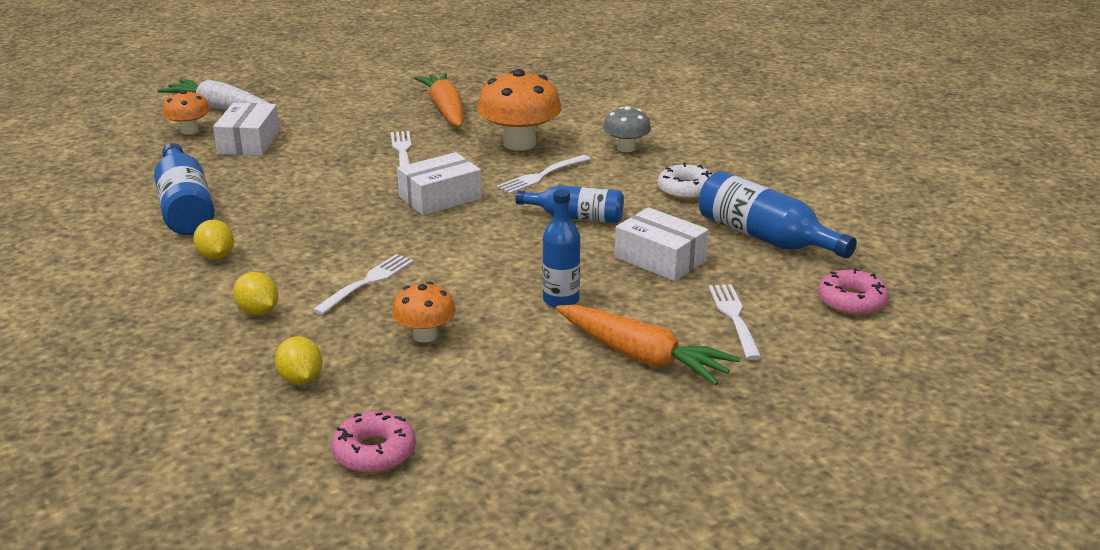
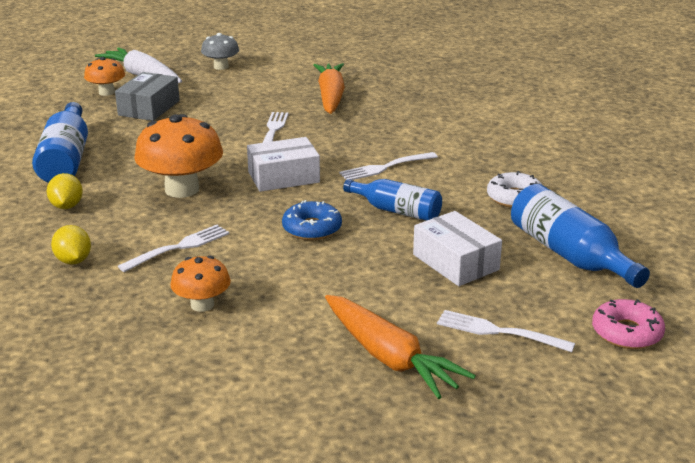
camera: 15 degrees right, 0 degrees up
white box [213,103,280,156] -> grey box [115,72,180,121]
yellow lemon [275,336,323,385] -> none
pink donut [331,411,416,473] -> none
orange mushroom [477,69,562,151] -> orange mushroom moved to [134,114,223,198]
blue bottle [542,189,580,308] -> none
grey mushroom [603,106,651,152] -> grey mushroom moved to [201,33,239,70]
white fork [709,284,762,360] -> white fork turned 75 degrees counterclockwise [437,310,575,352]
none -> blue donut [282,200,342,240]

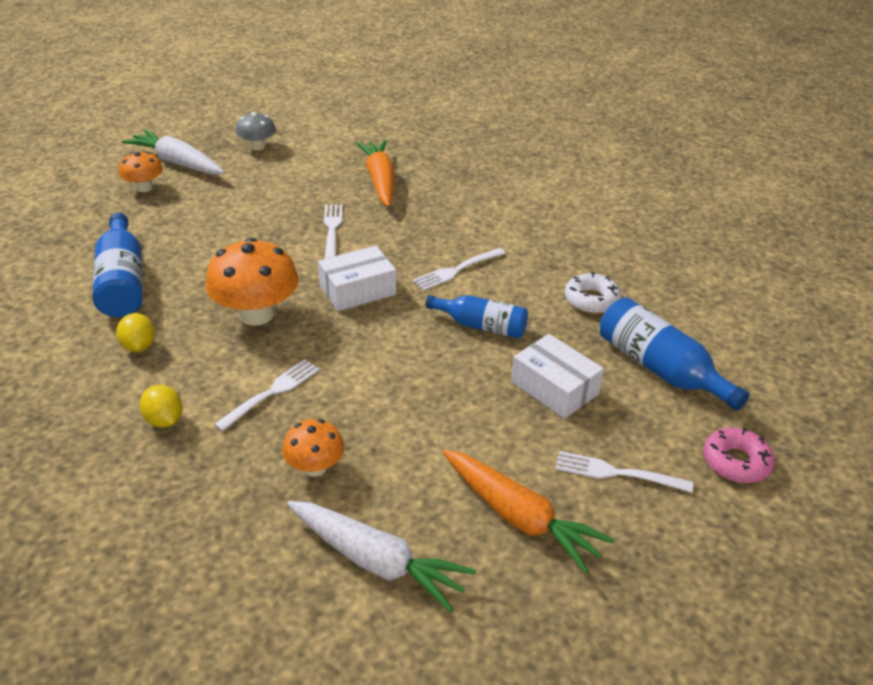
camera: 10 degrees left, 10 degrees up
grey box [115,72,180,121] -> none
blue donut [282,200,342,240] -> none
none -> white carrot [287,501,476,612]

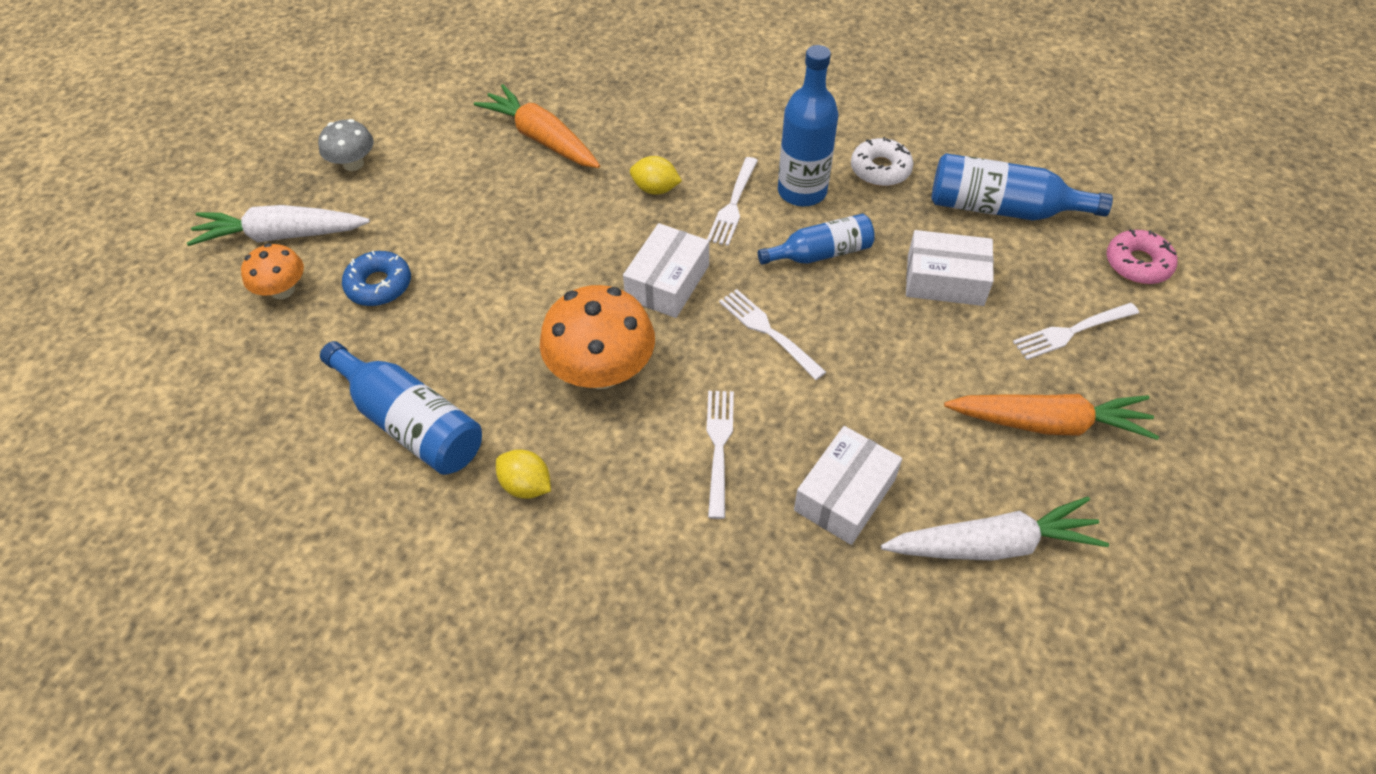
camera: 35 degrees left, 15 degrees up
yellow lemon [140,385,183,428] -> yellow lemon moved to [630,156,682,195]
orange mushroom [282,419,344,477] -> white box [794,426,902,545]
white fork [324,204,342,259] -> white fork moved to [719,289,826,380]
none -> blue donut [342,251,411,306]
none -> blue bottle [778,45,839,206]

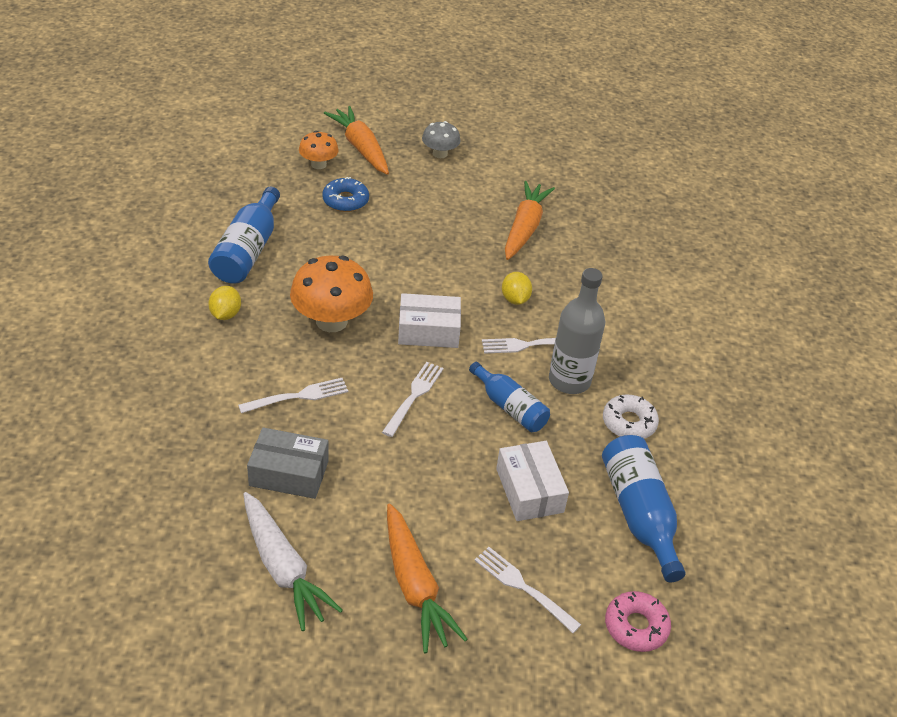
camera: 60 degrees right, 10 degrees down
white carrot [187,205,370,246] -> orange carrot [324,106,389,175]
blue bottle [778,45,839,206] -> grey bottle [549,268,605,394]
white box [794,426,902,545] -> grey box [247,427,329,499]

